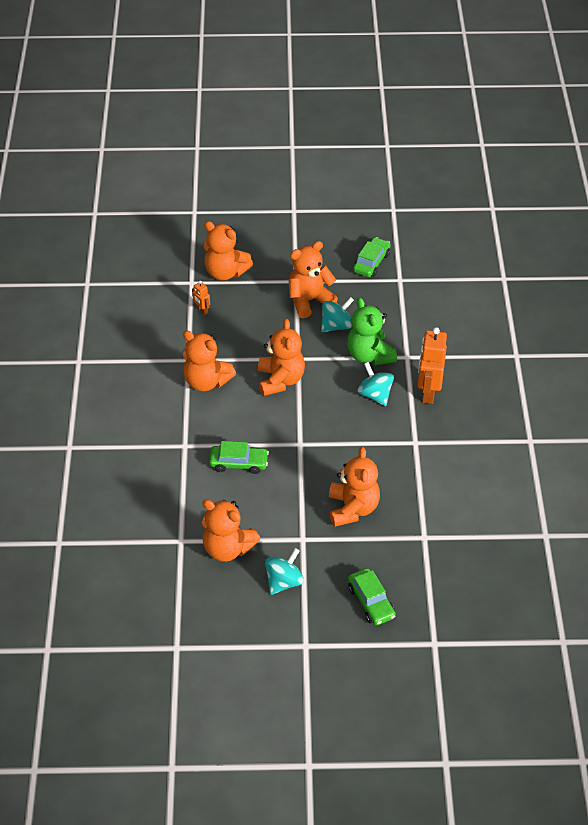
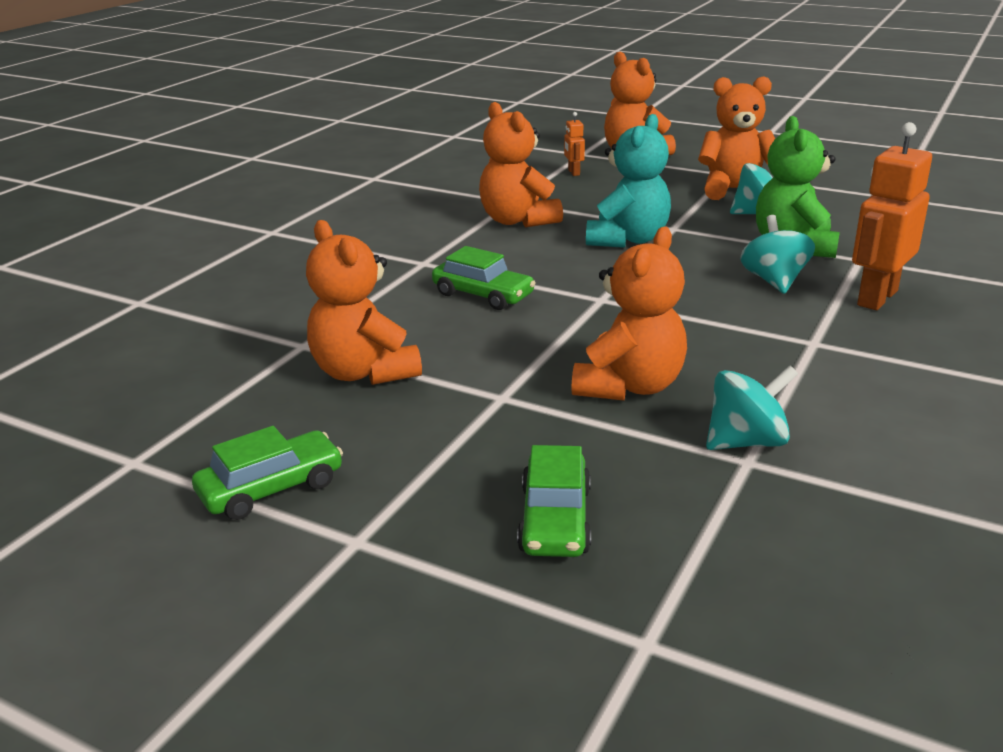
camera: 30 degrees right, 20 degrees down
orange teddy bear [258,319,305,396] -> turquoise teddy bear [586,114,671,248]
turquoise spinning top [265,548,304,595] -> turquoise spinning top moved to [706,365,798,450]
green car [353,237,391,277] -> green car moved to [192,426,343,520]

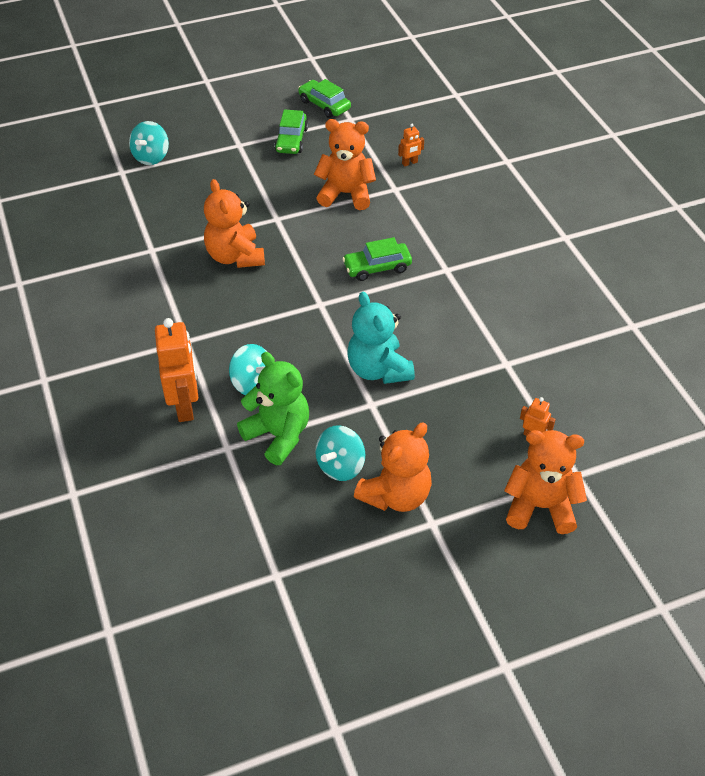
camera: 130 degrees right, 20 degrees up
orange teddy bear [479,102,563,227] -> none
green car [517,445,591,557] -> green car moved to [298,79,351,118]
turquoise spinning top [706,365,798,450] -> turquoise spinning top moved to [129,121,169,165]
none -> orange robot [398,123,424,167]

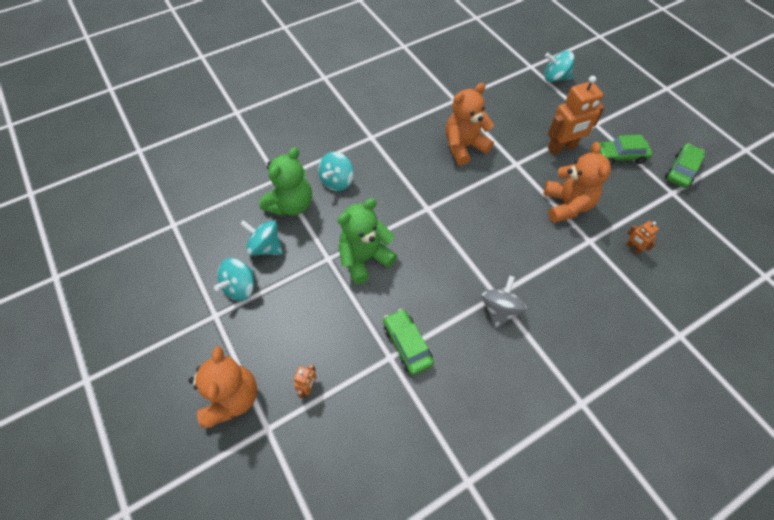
camera: 80 degrees right, 10 degrees up
orange robot [155,318,198,422] -> orange robot moved to [548,76,605,155]
green car [342,237,412,281] -> green car moved to [383,309,434,375]
turquoise teddy bear [348,292,415,384] -> green teddy bear [337,198,397,284]
orange teddy bear [354,422,432,512] -> turquoise spinning top [214,258,255,301]
none -> grey spinning top [482,276,527,328]

